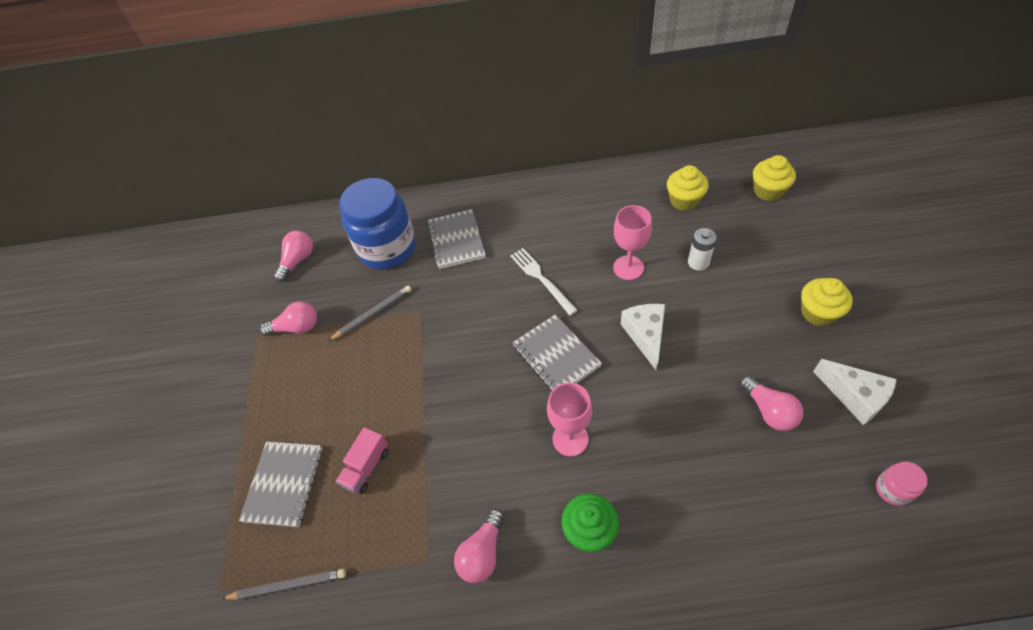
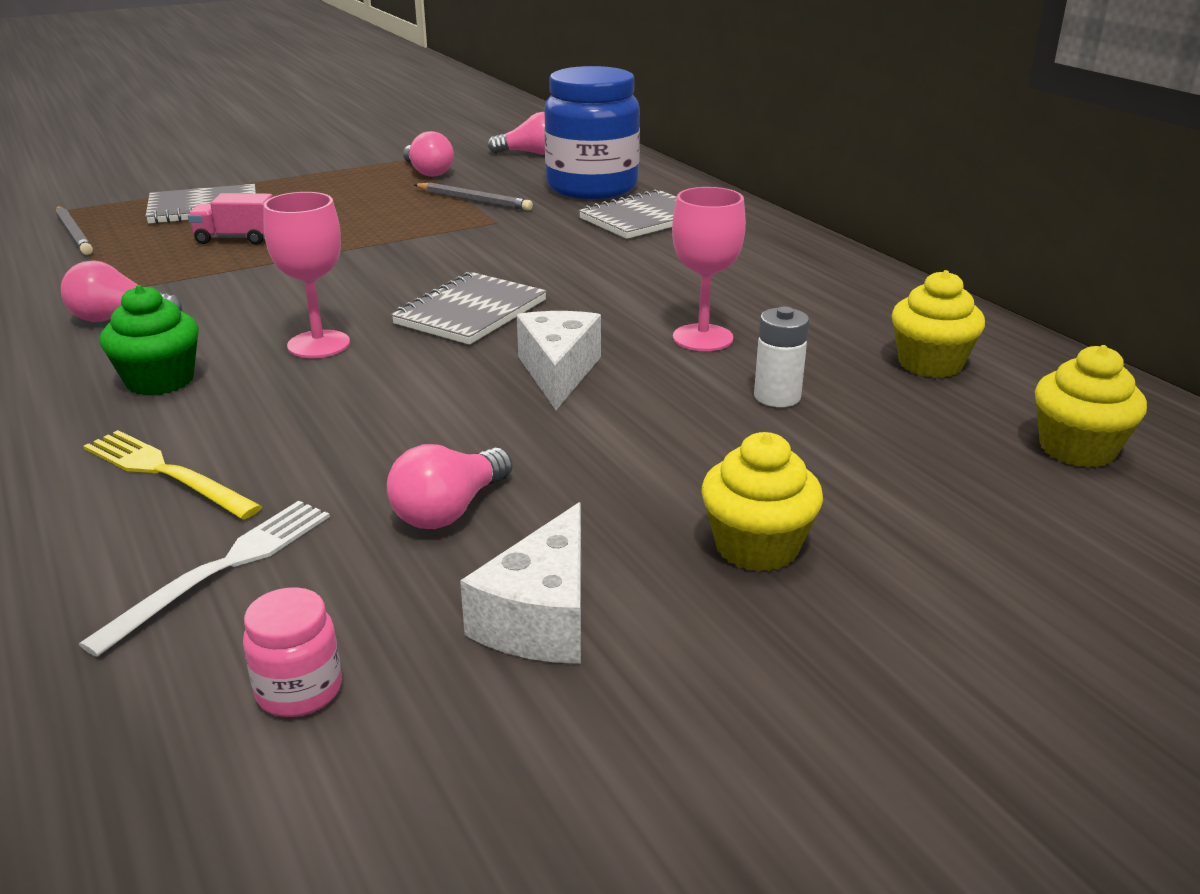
camera: 60 degrees right, 25 degrees down
white fork [510,248,578,316] -> white fork moved to [79,501,330,657]
white cheese [621,304,665,370] -> white cheese turned 60 degrees counterclockwise [517,311,601,410]
none -> yellow fork [83,430,262,520]

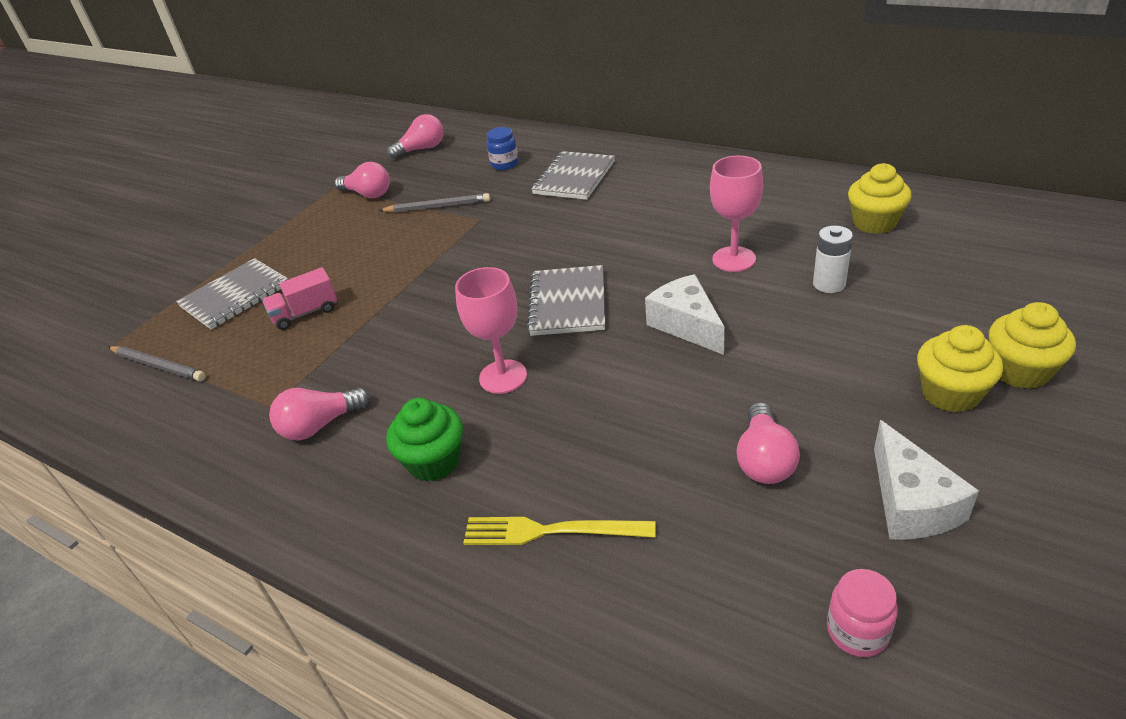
camera: 25 degrees left, 10 degrees up
white fork [79,501,330,657] -> none
blue jar [544,66,640,199] -> blue jar [486,127,519,170], size x0.41
yellow cupcake [1035,345,1147,468] -> yellow cupcake moved to [989,302,1076,389]

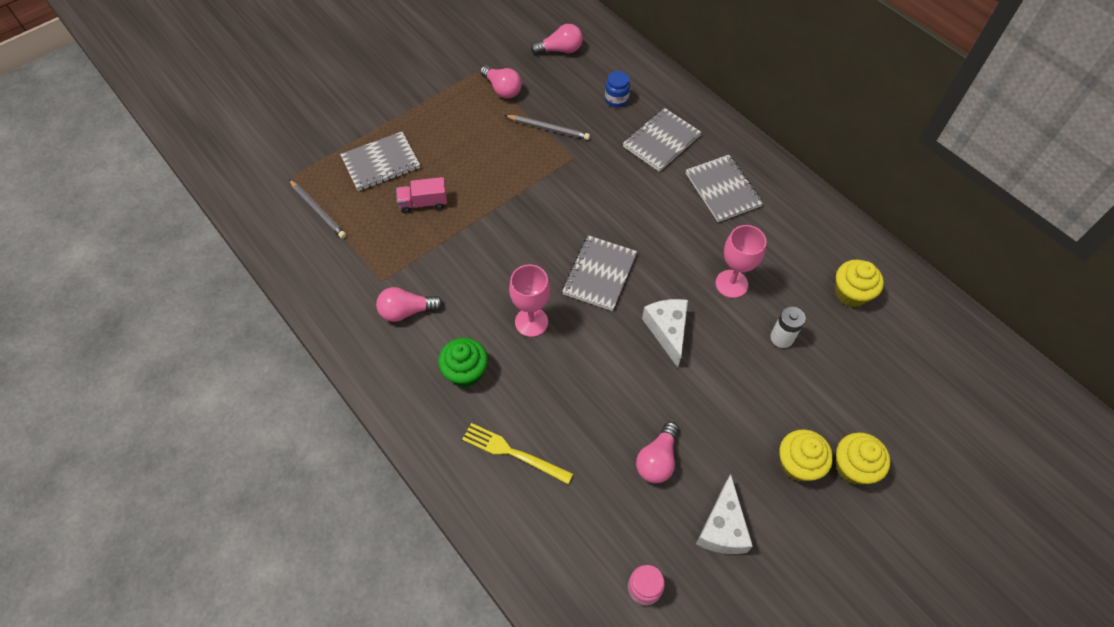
camera: 15 degrees right, 20 degrees up
none -> grey notebook [686,155,763,222]

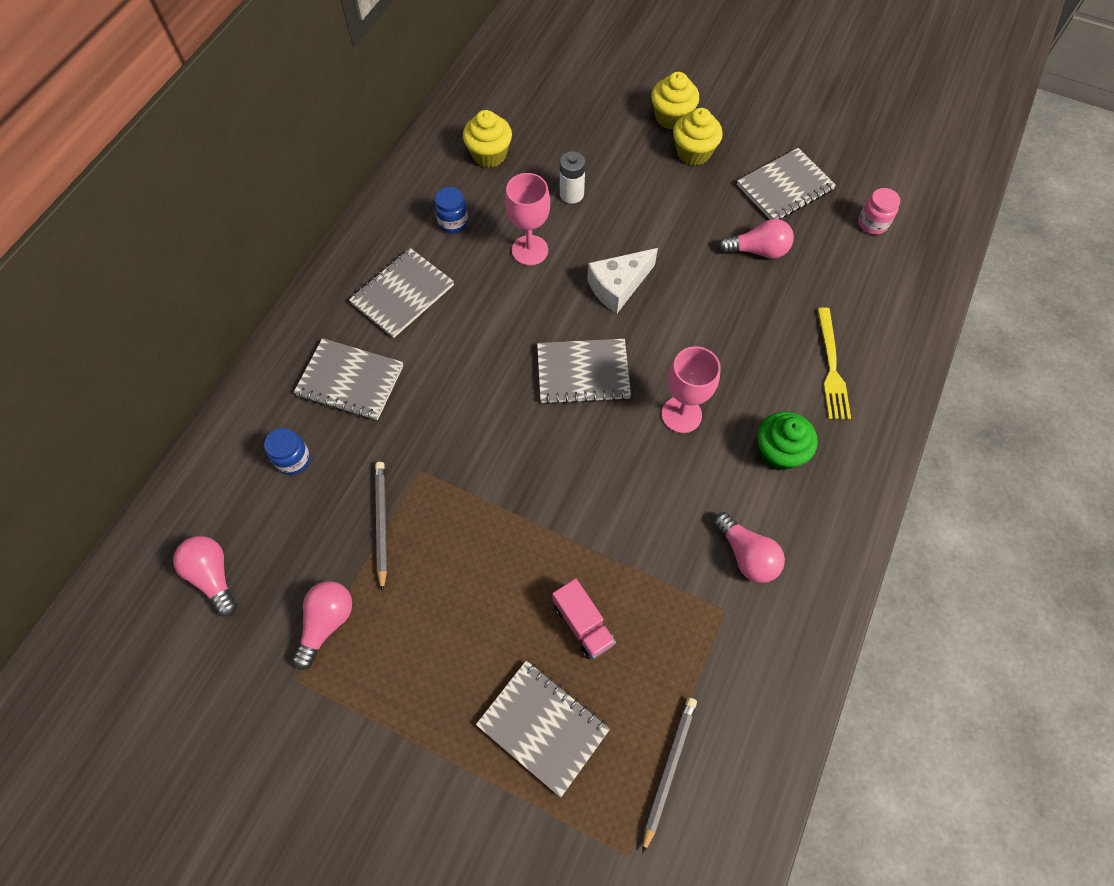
camera: 115 degrees left, 5 degrees up
white cheese [696,474,753,554] -> grey notebook [737,148,836,220]
none -> blue jar [434,187,468,234]

